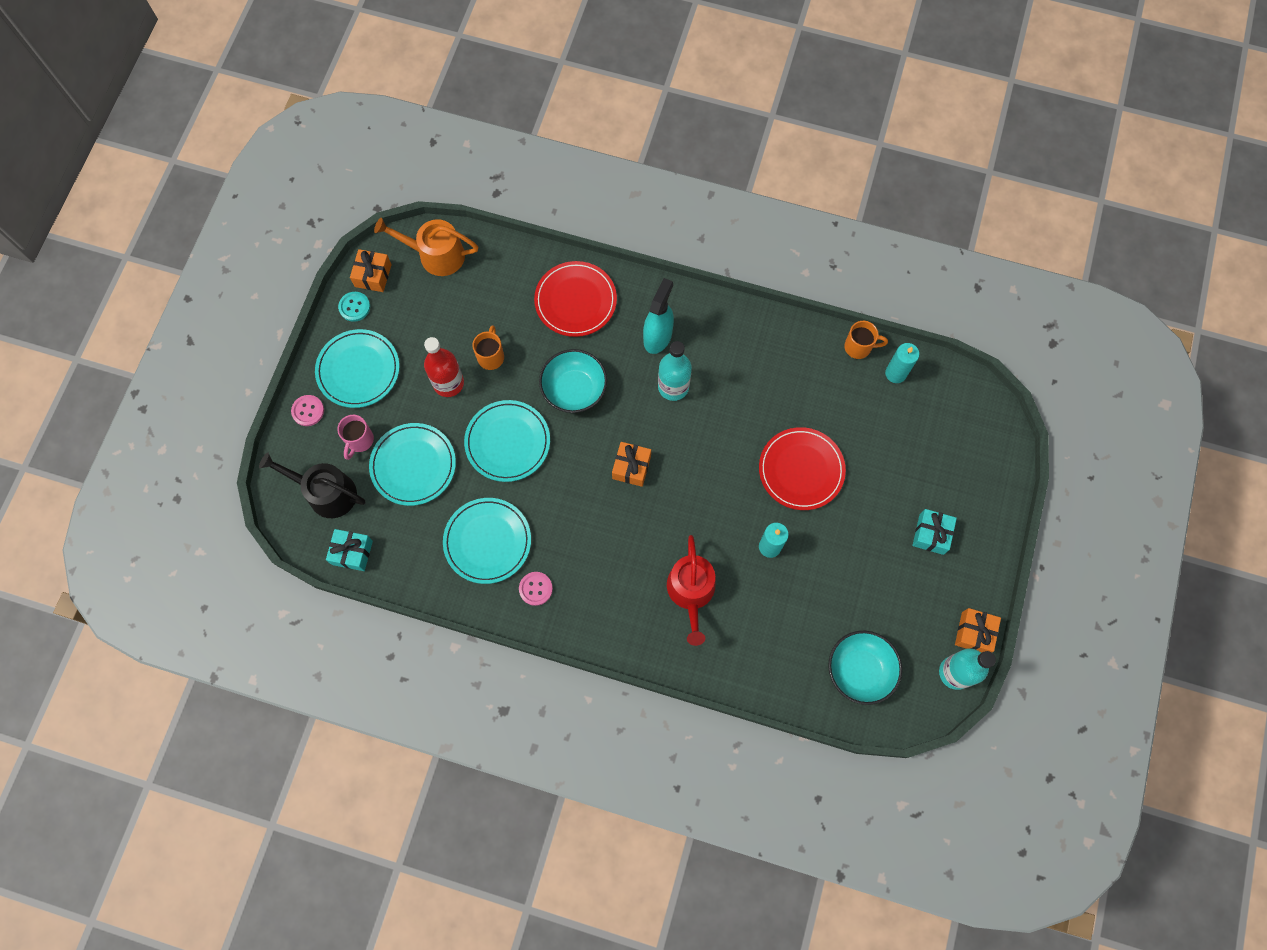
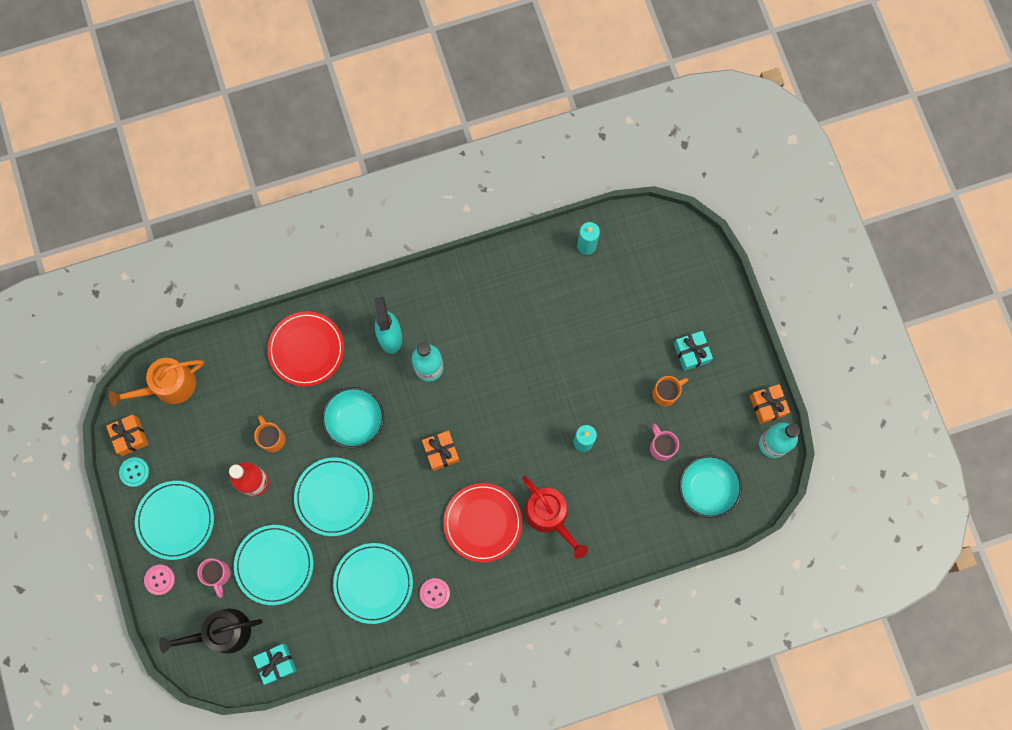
camera: 35 degrees left, 5 degrees up
red plate [759,427,846,510] -> red plate moved to [443,483,522,562]
orange mug [844,321,888,359] -> orange mug moved to [652,376,688,406]
none -> pink mug [650,423,679,461]

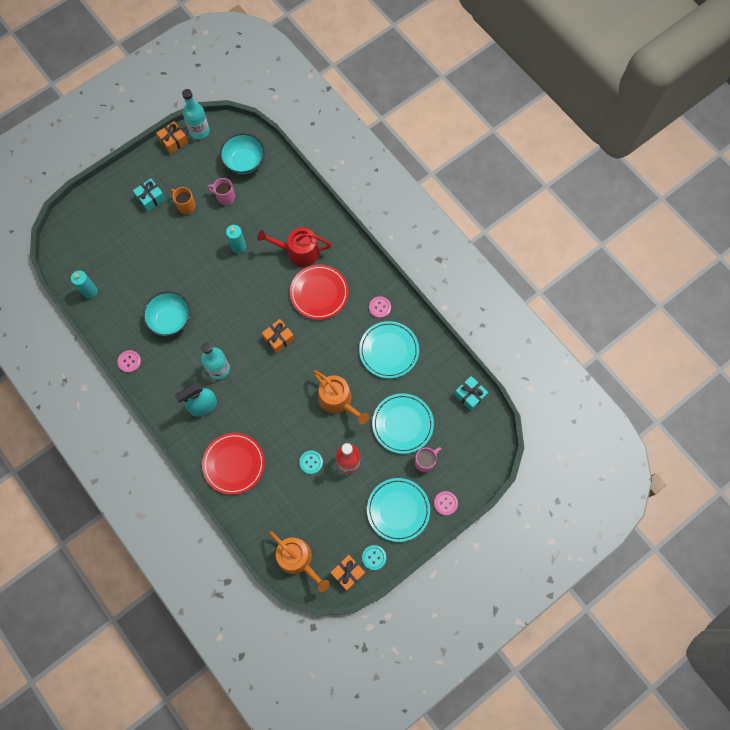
camera: 110 degrees left, 5 degrees down
black watering can [159,609,263,654] -> none
orange mug [254,415,285,452] -> turquoise button [299,451,323,474]
turquoise plate [294,458,373,536] -> orange watering can [312,370,369,424]
turquoise bowl [322,387,384,449] -> turquoise bowl moved to [143,291,191,336]
red watering can [523,476,588,559] -> red watering can turned 120 degrees counterclockwise [257,228,331,267]
pink mug [650,423,679,461] -> pink mug turned 60 degrees clockwise [207,178,235,205]
none -> pink button [118,350,141,373]

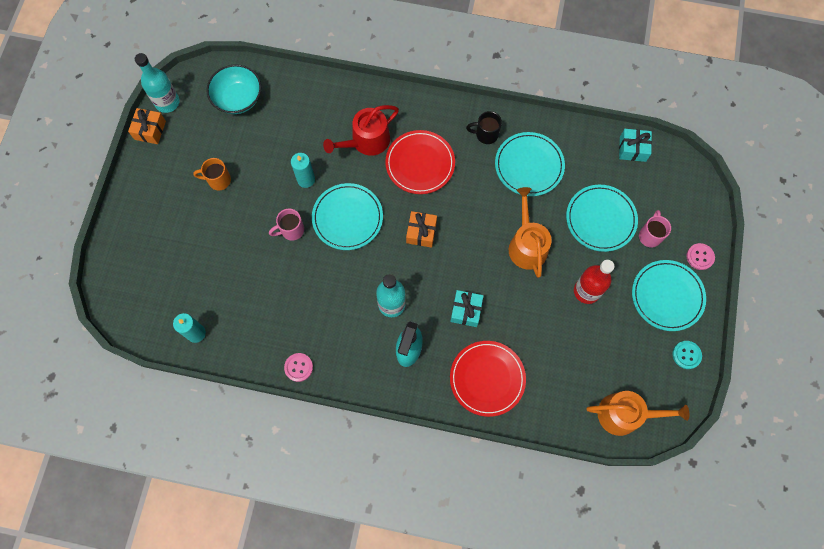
camera: 40 degrees left, 0 degrees up
turquoise gift [133,178,166,212] -> turquoise gift moved to [450,290,483,327]
turquoise bowl [143,291,191,336] -> none
pink mug [207,178,235,205] -> pink mug moved to [269,209,304,241]
turquoise button [299,451,323,474] -> none
orange watering can [312,370,369,424] -> orange watering can turned 105 degrees counterclockwise [509,187,552,278]
orange gift [330,555,365,591] -> none
pink button [369,296,391,318] -> black mug [466,111,502,144]
none -> turquoise plate [312,183,383,250]

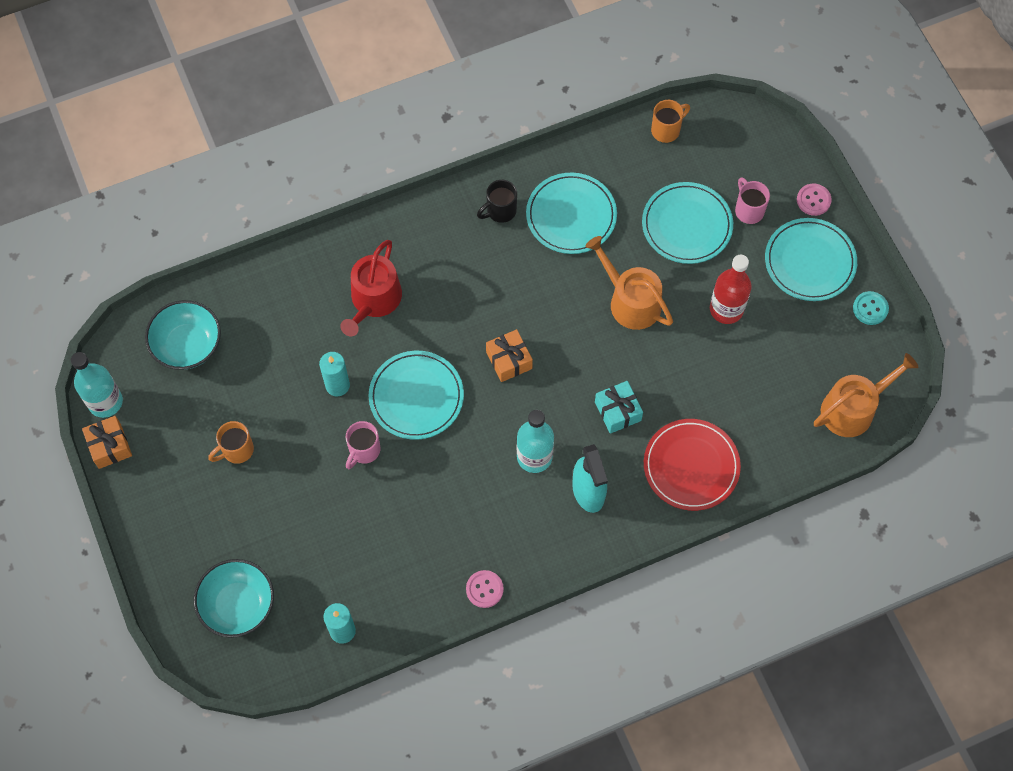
camera: 35 degrees left, 5 degrees down
red plate [385,130,455,194] -> none
turquoise gift [619,129,652,162] -> orange mug [651,100,690,143]
none -> turquoise bowl [194,559,274,638]

